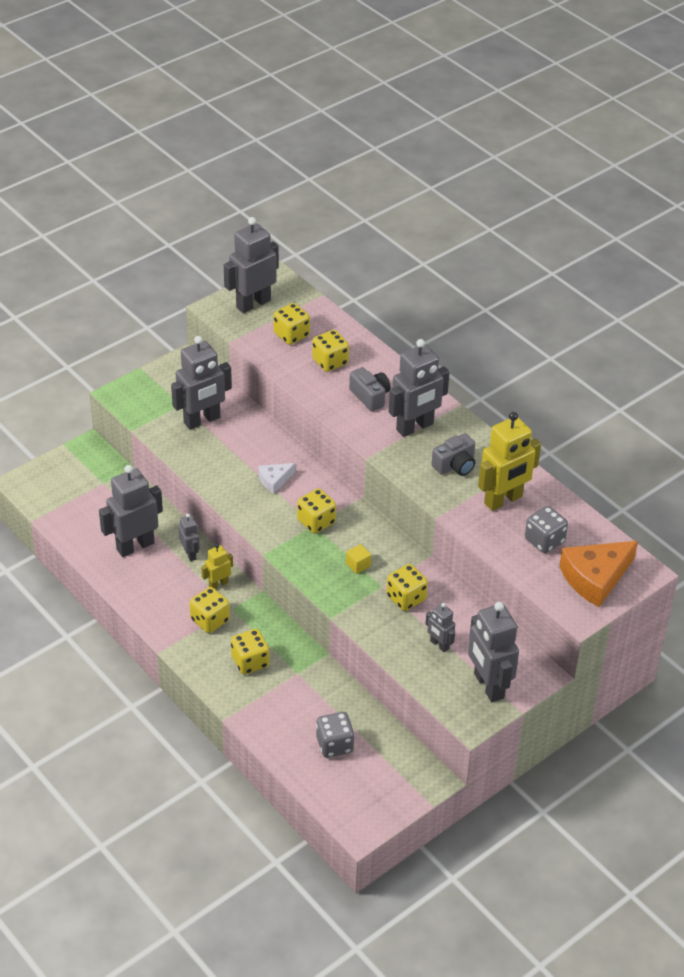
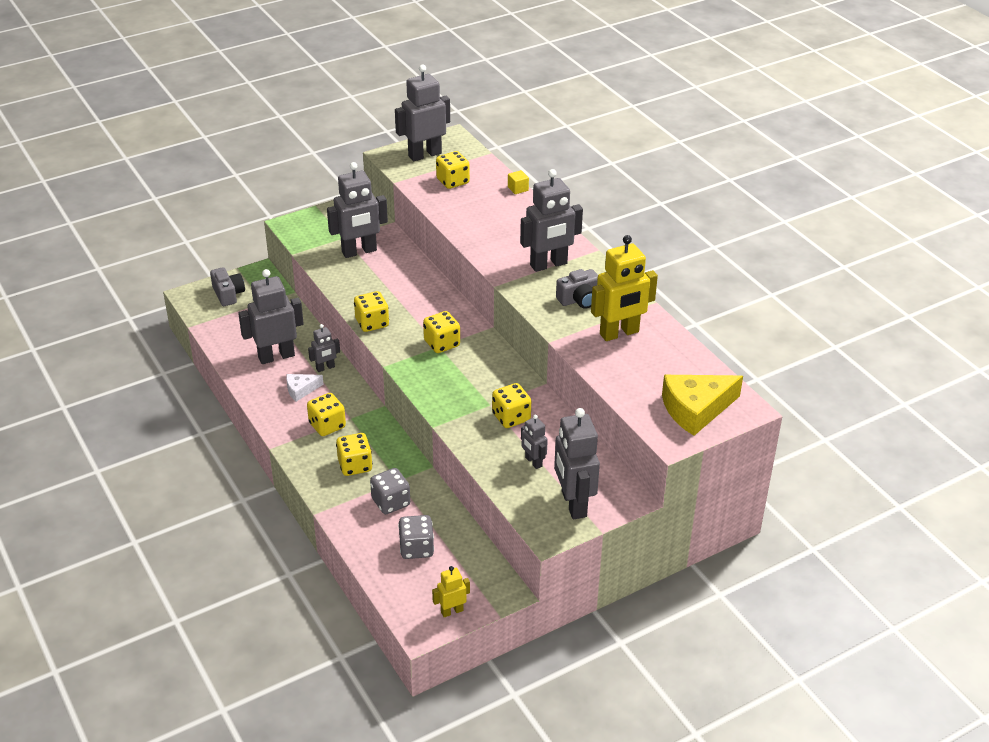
camera: 10 degrees right, 5 degrees down
grey robot [179,513,200,561] -> grey robot turned 75 degrees clockwise [308,324,340,372]
yellow robot [201,544,233,589] -> yellow robot moved to [432,566,470,617]
white cheese [258,463,295,494] -> white cheese moved to [286,374,324,402]
yellow dice [312,330,349,372] -> yellow dice moved to [354,291,389,332]
yellow cube [346,544,371,574] -> yellow cube moved to [508,170,529,194]
grey camera [349,367,391,411] -> grey camera moved to [210,267,245,306]
grey dice [525,506,568,553] -> grey dice moved to [370,468,410,514]
orange cheese [559,541,638,607] -> yellow cheese [662,375,743,436]

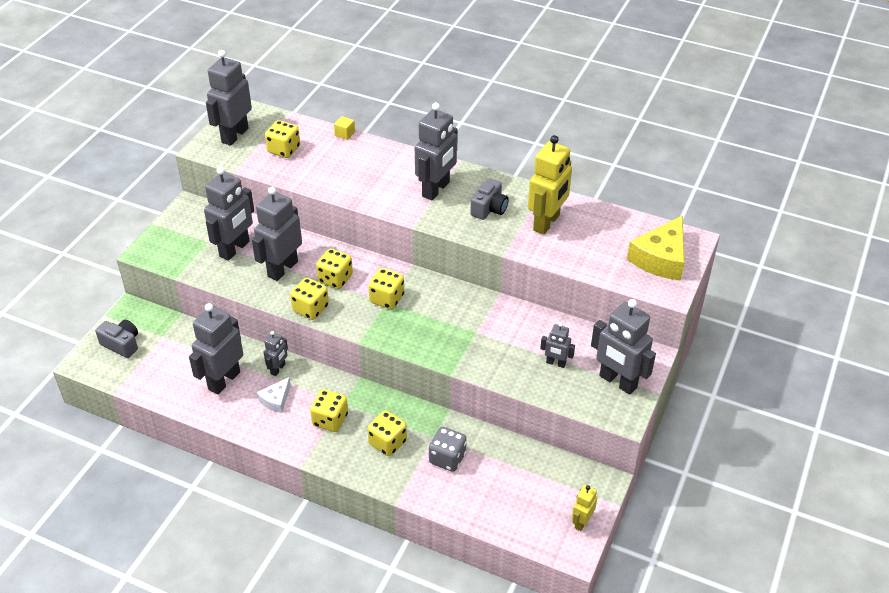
camera: 35 degrees left, 5 degrees up
grey dice [398,515,434,559] -> none
yellow dice [492,383,531,428] -> yellow dice moved to [316,248,353,289]
none -> grey robot [252,187,302,281]

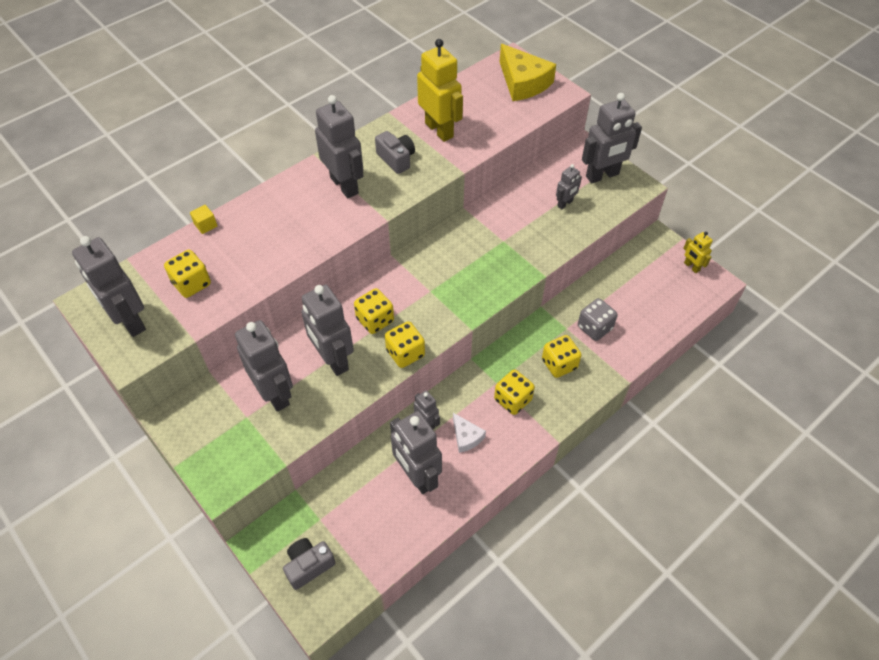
camera: 65 degrees left, 10 degrees up
yellow dice [368,268,404,309] -> none

